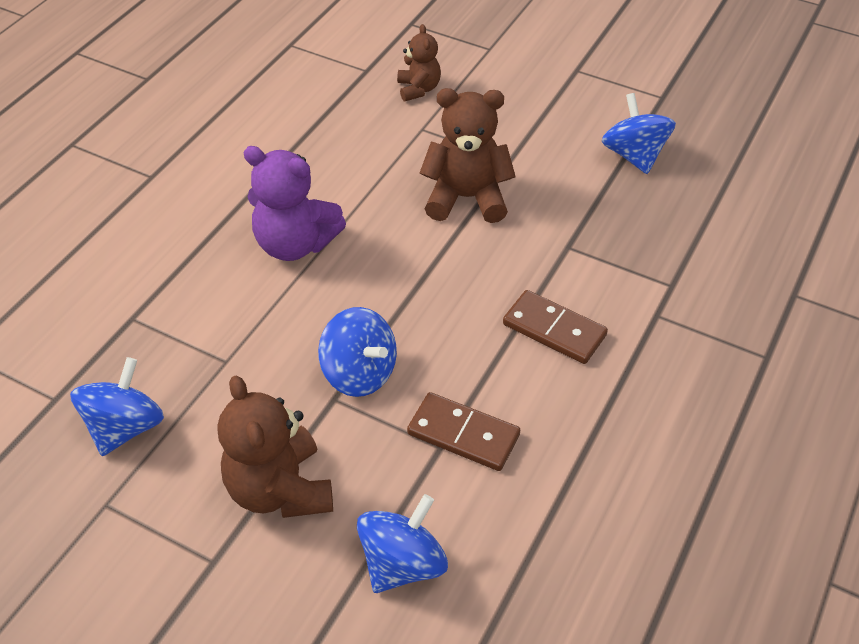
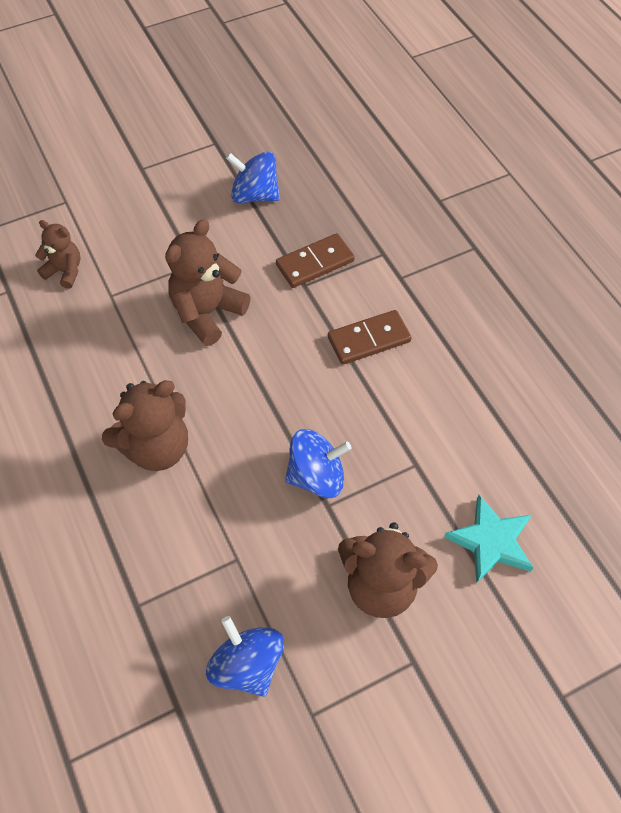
camera: 55 degrees left, 10 degrees up
purple teddy bear [243,146,346,261] -> brown teddy bear [102,380,188,471]
blue spinning top [357,494,448,593] -> turquoise star [444,495,533,583]
brown domino [407,392,520,471] -> brown domino moved to [276,233,355,288]

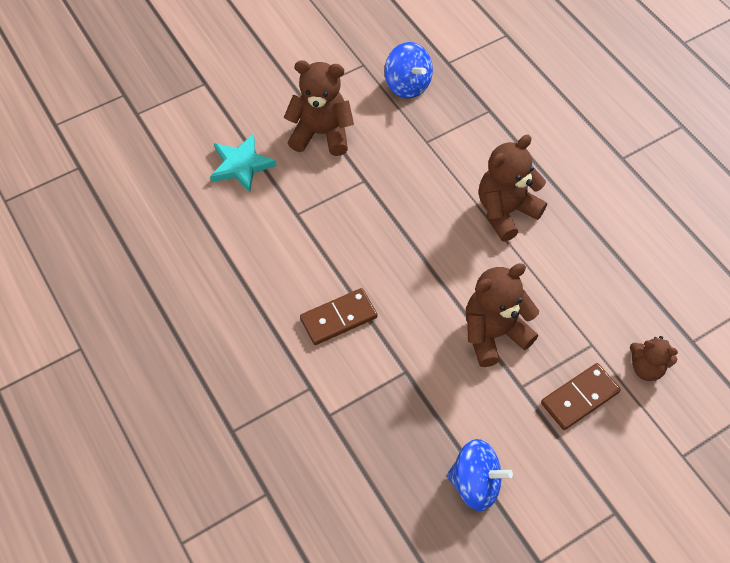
camera: 175 degrees right, 0 degrees up
brown teddy bear [165,219,251,346] -> brown teddy bear turned 150 degrees counterclockwise [466,263,539,367]
brown domino [276,233,355,288] -> brown domino moved to [541,363,621,430]
blue spinning top [285,429,352,498] -> none

